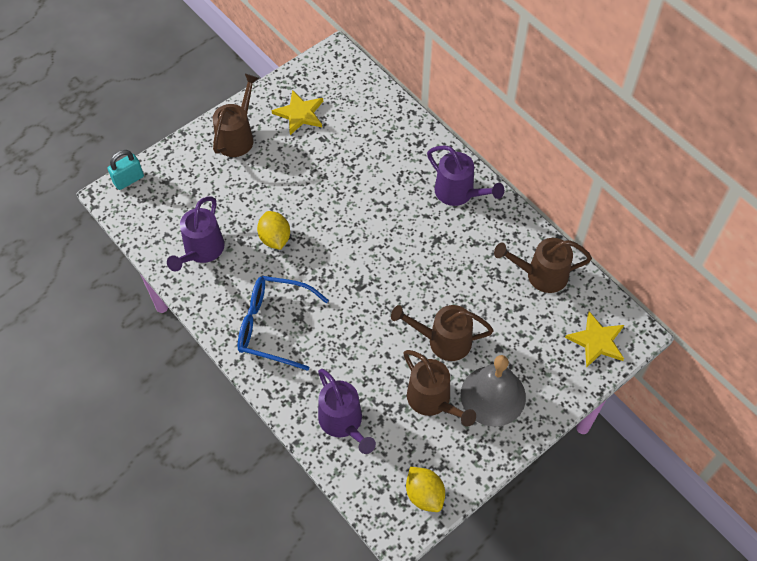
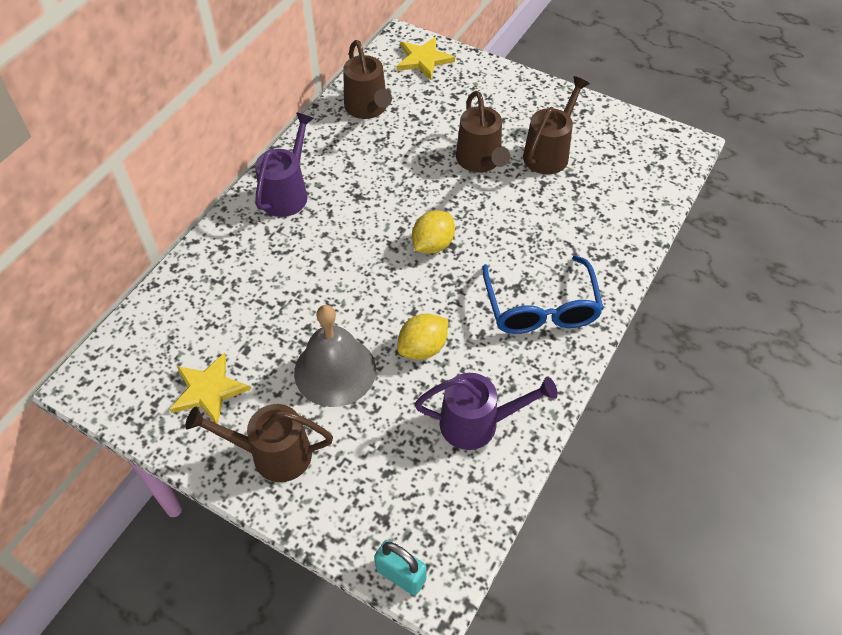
camera: 110 degrees left, 5 degrees down
purple watering can [318,369,376,454] -> none
yellow lemon [406,467,445,512] -> yellow lemon moved to [412,211,455,254]
grey bell [461,355,526,427] -> grey bell moved to [294,305,376,407]

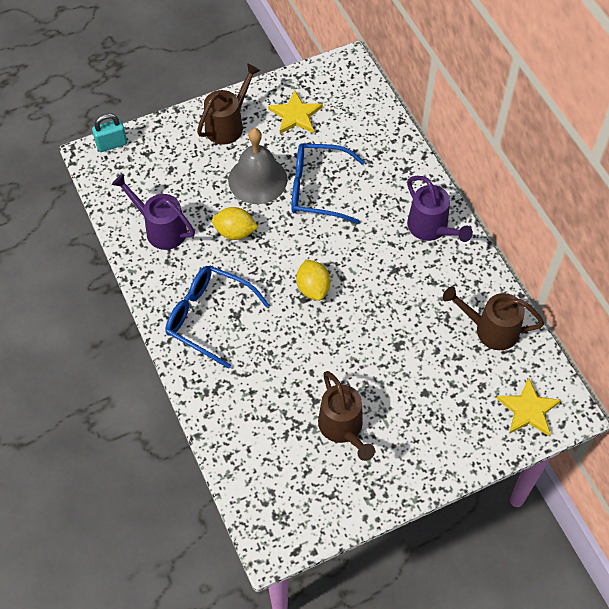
camera: 125 degrees right, 5 degrees up
yellow lemon [397,313,448,360] -> yellow lemon turned 75 degrees counterclockwise [212,207,258,240]
purple watering can [415,373,558,450] -> purple watering can turned 90 degrees clockwise [112,174,195,250]
brown watering can [456,91,510,172] -> none
none -> blue glasses [291,143,365,224]

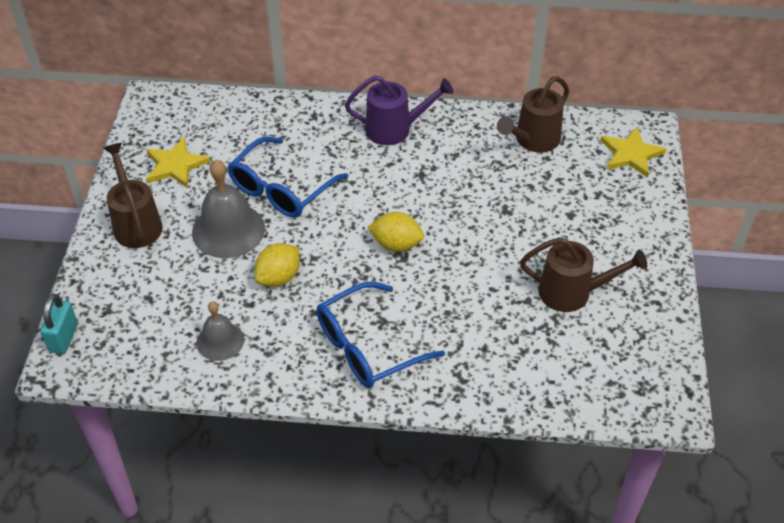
camera: 60 degrees left, 10 degrees down
purple watering can [112,174,195,250] -> grey bell [197,301,244,361]

